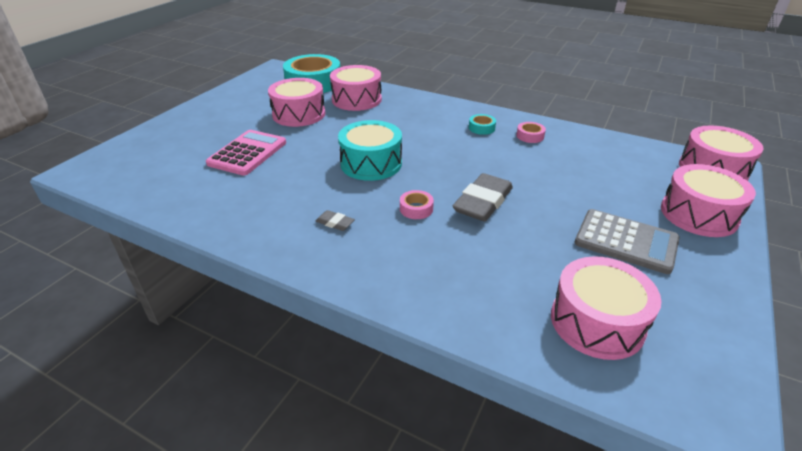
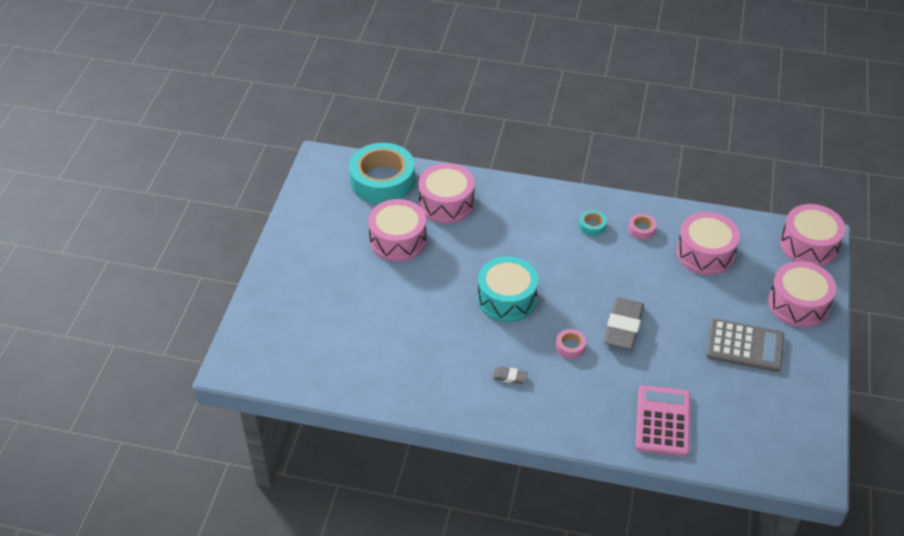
camera: 15 degrees left, 10 degrees up
pink calculator [206,130,286,176] -> pink calculator moved to [635,385,690,456]
pink drum [551,256,662,360] -> pink drum moved to [677,212,740,275]

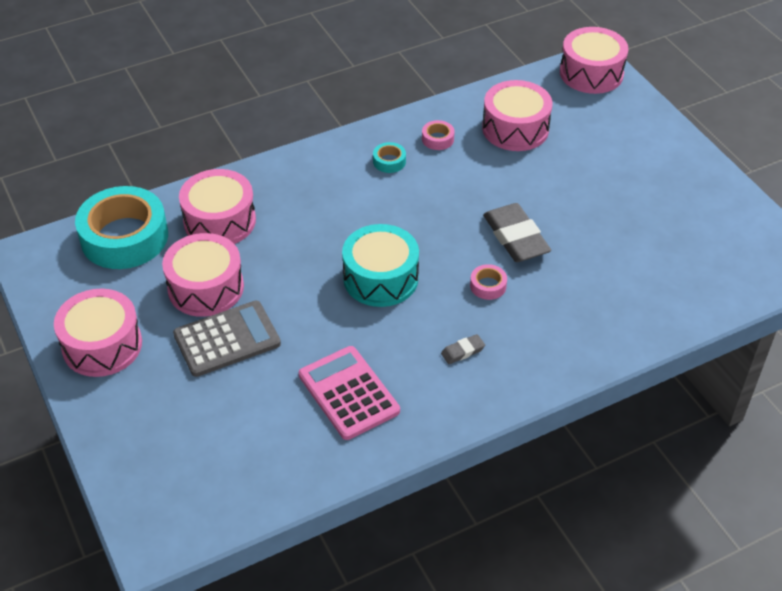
camera: 40 degrees left, 0 degrees up
pink calculator [635,385,690,456] -> pink calculator moved to [299,346,400,440]
grey calculator [706,319,784,372] -> grey calculator moved to [173,301,281,377]
pink drum [768,261,836,327] -> pink drum moved to [54,288,142,377]

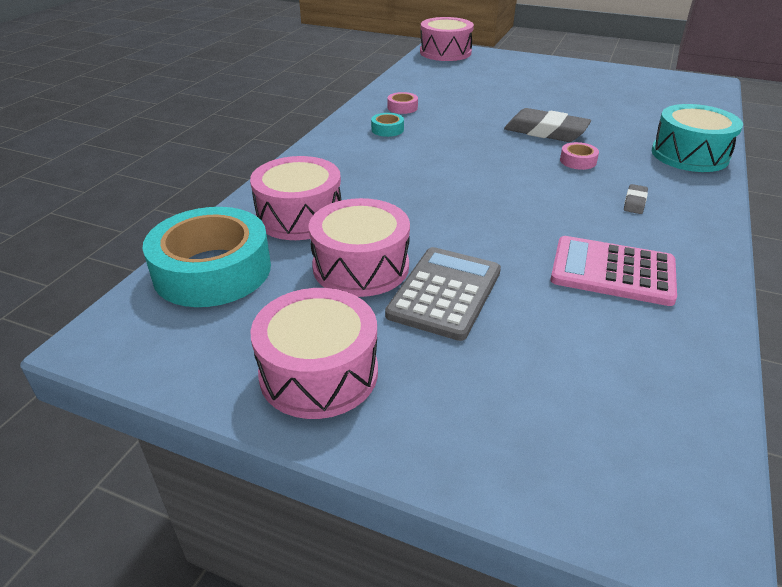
camera: 40 degrees left, 10 degrees down
turquoise drum [342,224,419,307] -> turquoise drum moved to [652,104,743,172]
pink drum [482,80,552,151] -> none

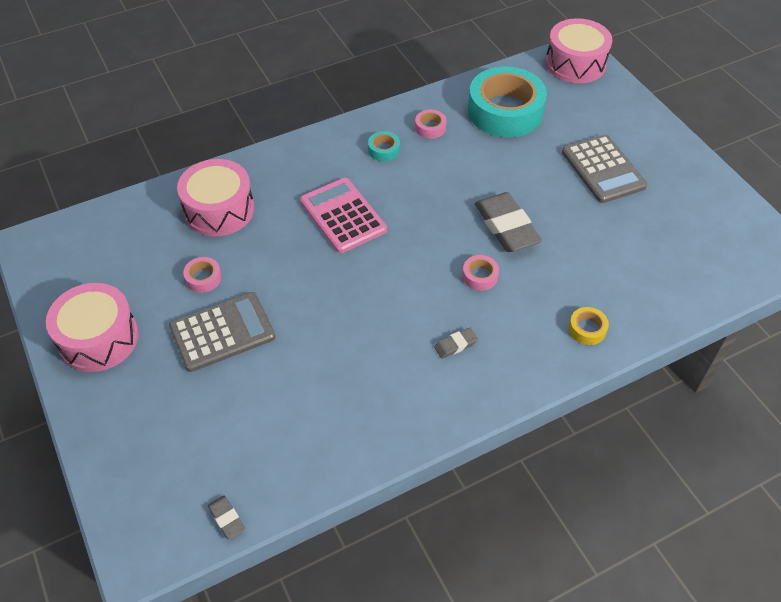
camera: 40 degrees right, 15 degrees up
turquoise tape [143,207,271,307] -> turquoise tape moved to [468,66,547,137]
pink drum [309,198,410,297] -> pink tape [183,257,222,293]
pink calculator [550,236,677,306] -> pink calculator moved to [300,178,387,253]
turquoise drum [652,104,743,172] -> yellow tape [569,307,609,345]
none -> grey eraser [208,495,245,539]
none -> grey calculator [562,134,647,203]

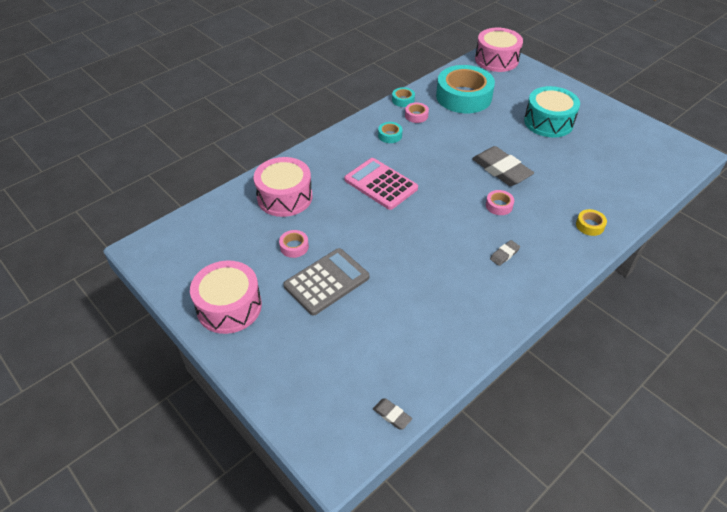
camera: 15 degrees left, 5 degrees down
grey calculator [562,134,647,203] -> turquoise drum [524,86,580,137]
none -> turquoise tape [392,87,415,107]

